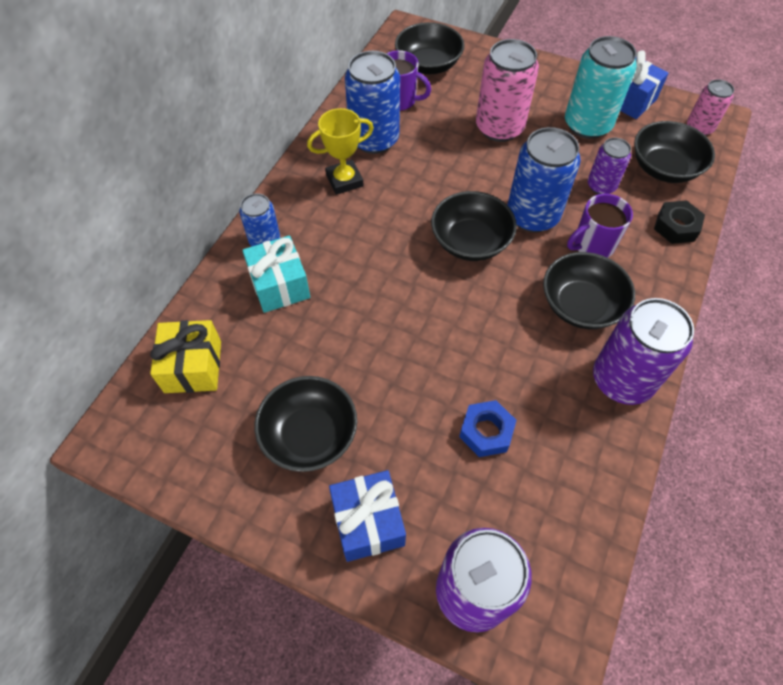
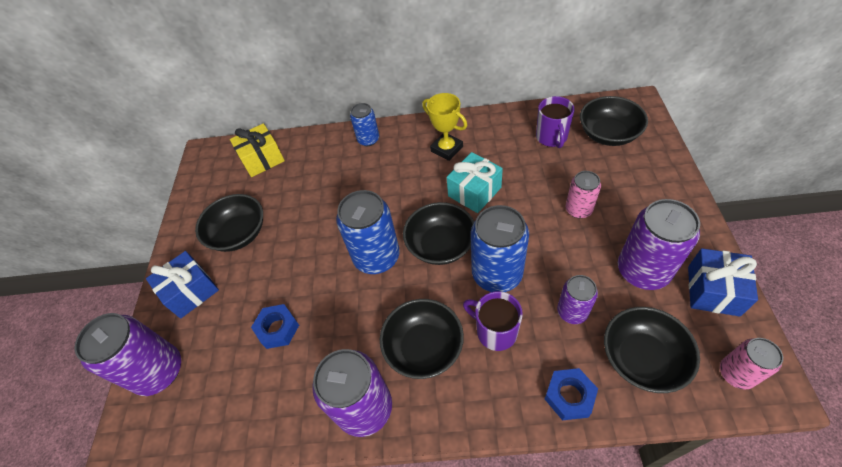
camera: 70 degrees right, 5 degrees down
turquoise gift [242,235,310,313] -> turquoise gift moved to [447,152,503,213]
blue can [345,51,400,154] -> blue can moved to [336,190,400,274]
pink can [476,39,539,142] -> pink can [566,171,601,218], size x0.57
turquoise can [565,36,637,139] -> purple can [618,199,700,290]
black nut [654,200,705,244] -> blue nut [545,368,598,420]

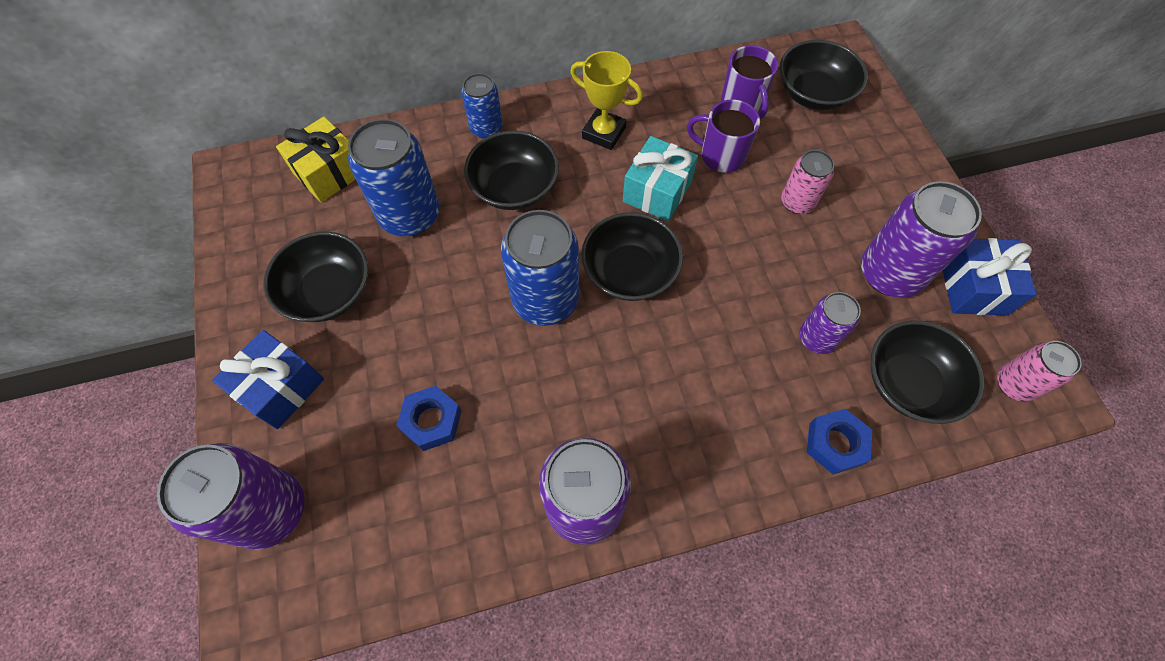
camera: 20 degrees left, 10 degrees up
black bowl [380,299,464,379] -> black bowl moved to [464,131,559,210]
purple mug [463,291,523,351] -> purple mug moved to [687,99,760,173]
blue can [471,205,529,292] -> blue can moved to [348,119,440,236]

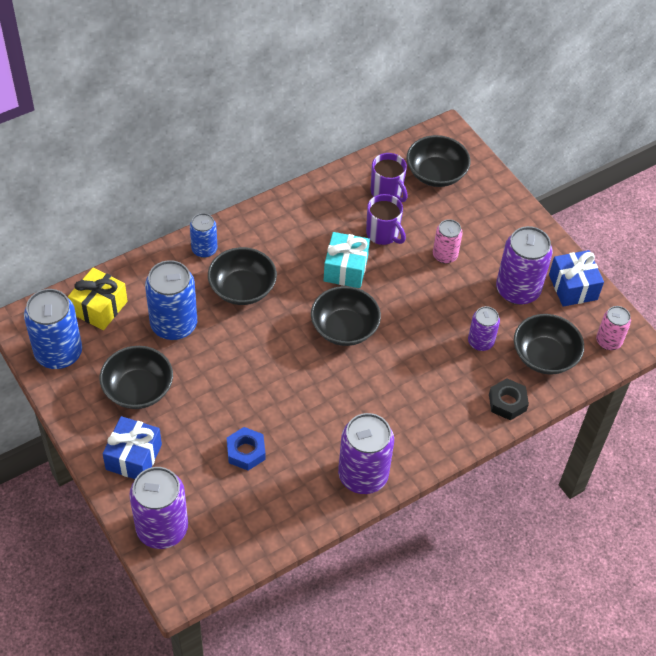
camera: 20 degrees left, 10 degrees down
blue can [501,210,579,326] -> blue can moved to [24,289,82,369]
yellow trophy [570,51,643,150] -> none
purple mug [687,99,760,173] -> purple mug turned 135 degrees counterclockwise [366,194,406,245]
blue nut [807,409,872,475] -> black nut [489,378,529,420]

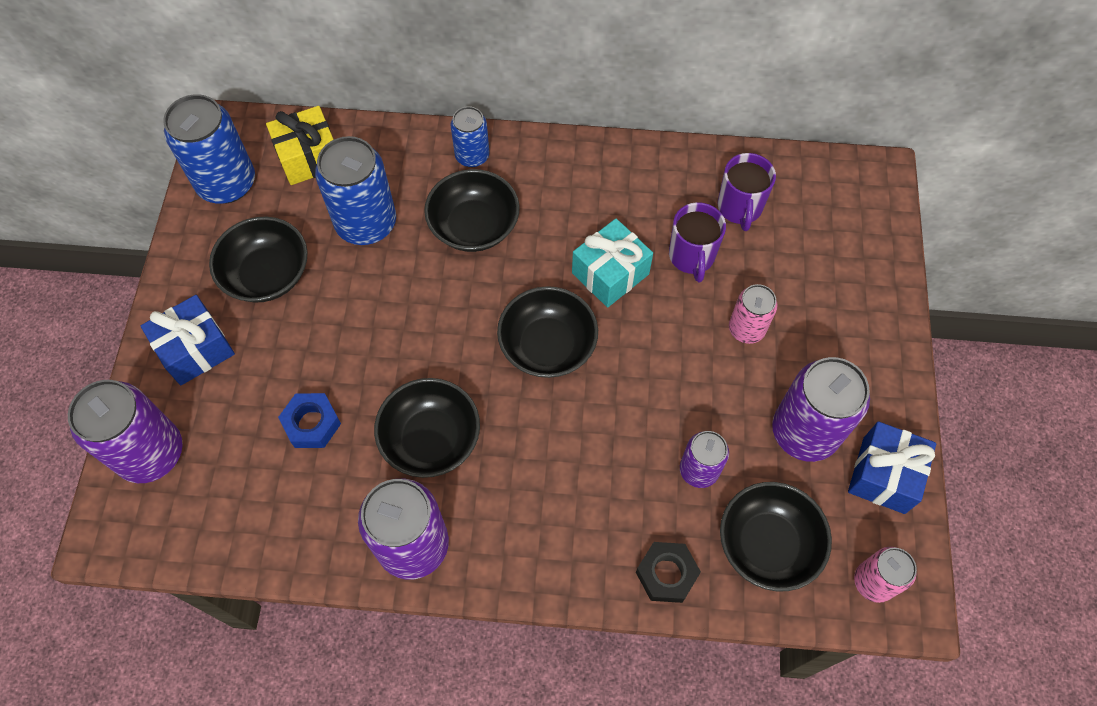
camera: 40 degrees right, 10 degrees up
black bowl [407,135,471,187] -> black bowl moved to [374,378,480,478]

